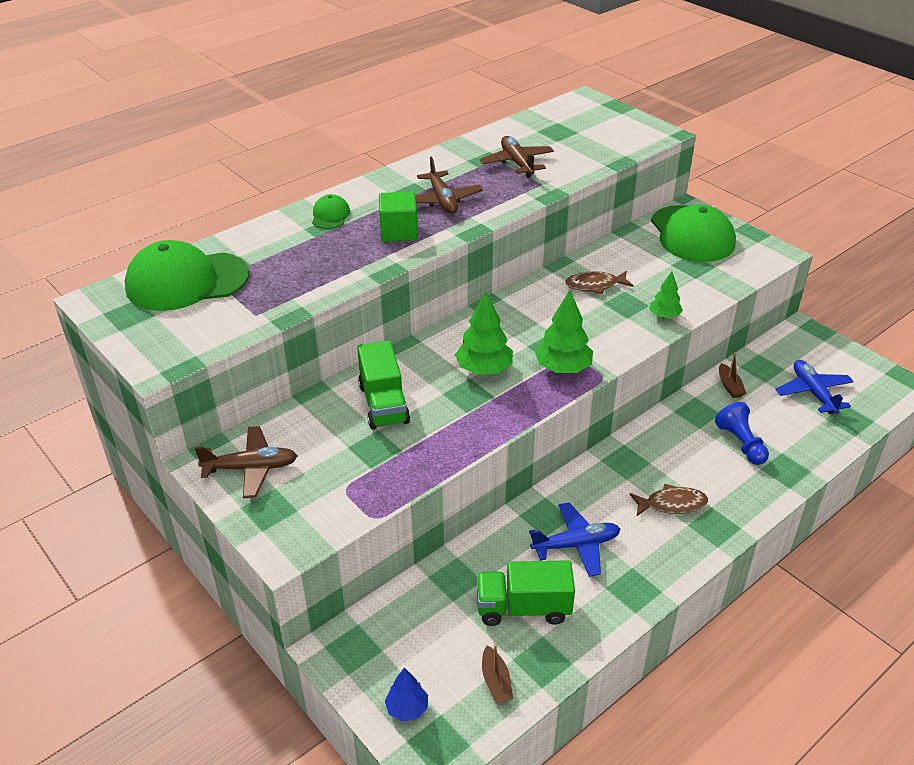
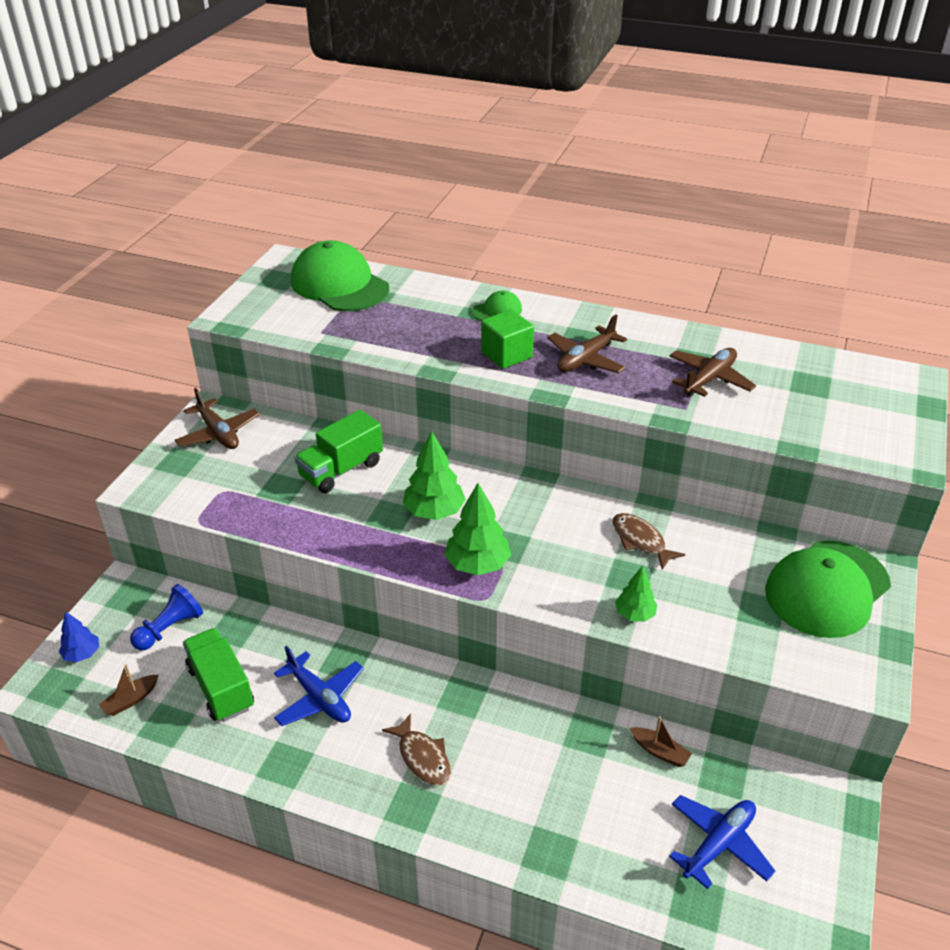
camera: 60 degrees right, 0 degrees up
blue pawn [715,402,769,465] -> blue pawn moved to [130,584,203,650]
brown boat [719,352,746,398] -> brown boat turned 105 degrees counterclockwise [630,716,692,767]

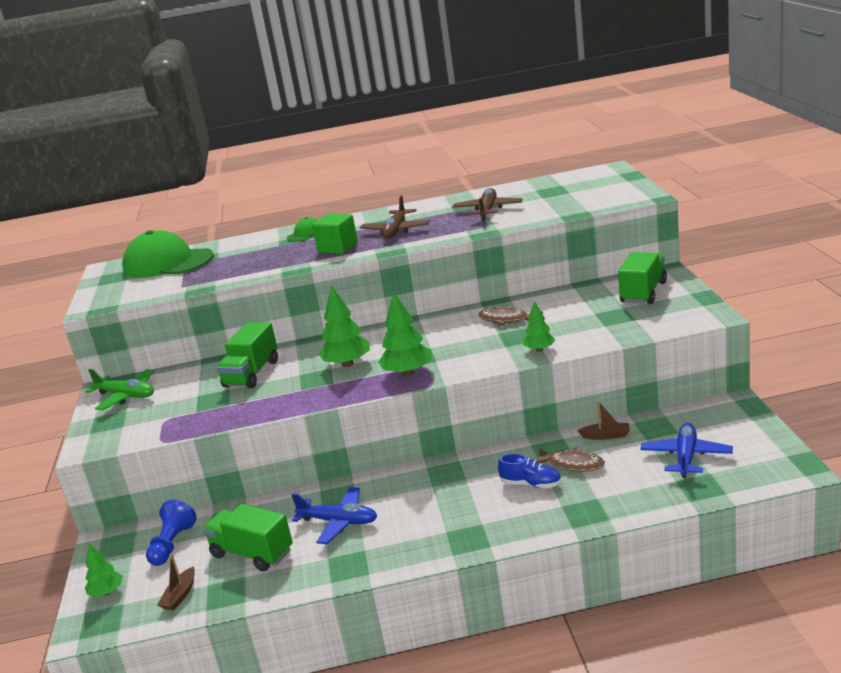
camera: 25 degrees left, 15 degrees down
blue tree [59,611,99,662] -> green tree [85,544,123,597]
brown plane [175,388,260,449] -> green plane [85,369,154,410]
brown fish [382,713,451,786] -> brown fish moved to [534,448,605,472]
green cap [765,541,891,638] -> green truck [618,252,667,304]
none -> blue shoe [498,453,561,488]

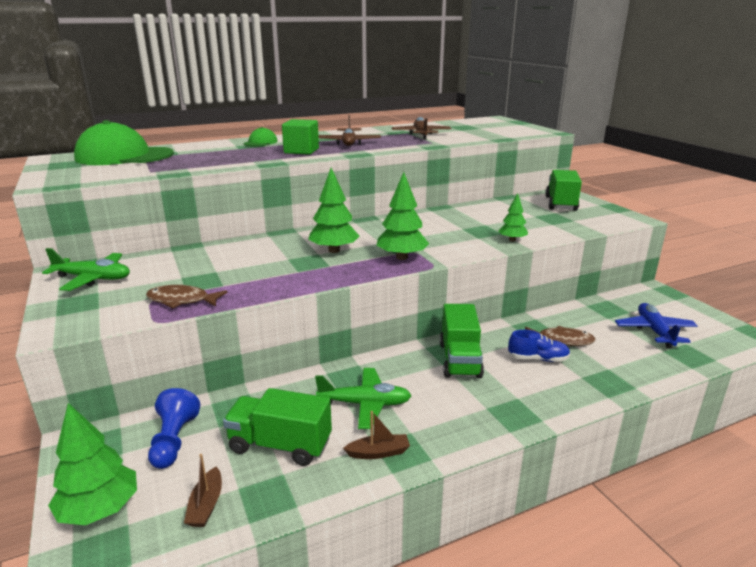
camera: 20 degrees left, 0 degrees up
green tree [85,544,123,597] -> green tree [48,403,137,525], size x1.65
green truck [217,322,278,388] -> green truck moved to [440,304,484,378]
blue plane [291,487,377,544] -> green plane [315,368,412,429]
brown fish [478,307,543,326] -> brown fish moved to [146,285,228,308]
brown boat [577,401,630,440] -> brown boat moved to [343,411,410,459]

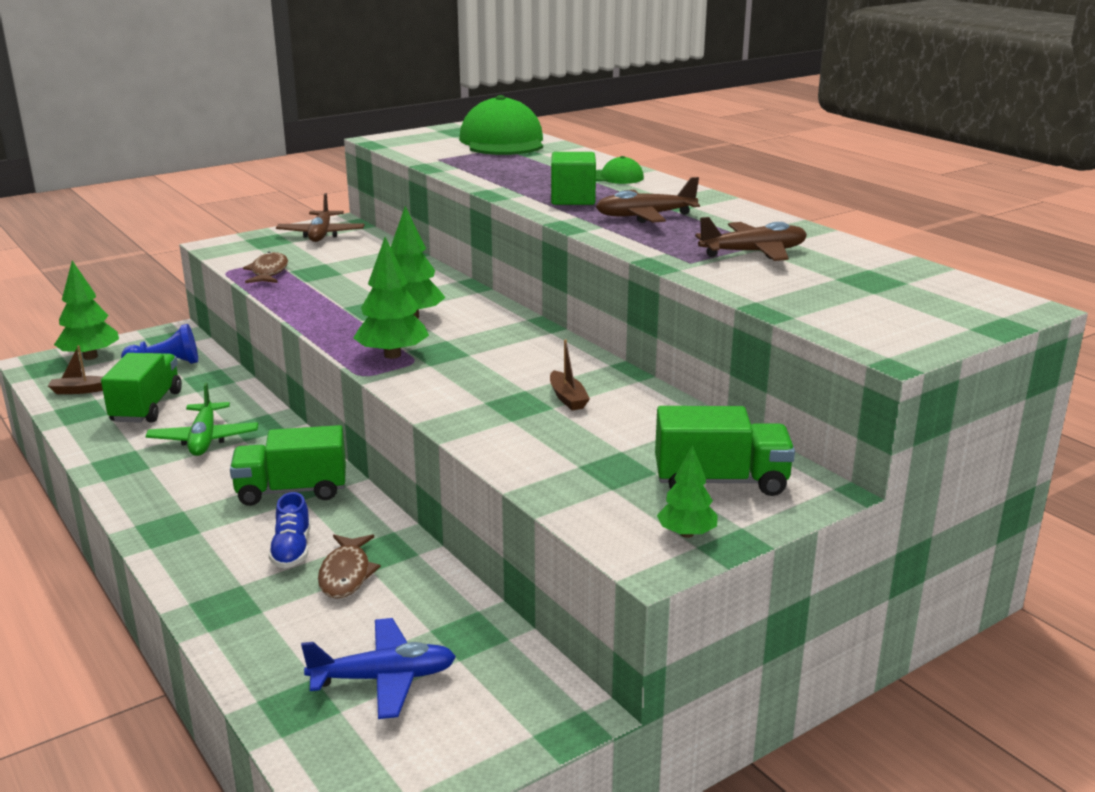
camera: 80 degrees right, 0 degrees up
green plane [42,248,130,291] -> brown plane [276,193,365,242]
brown boat [343,411,410,459] -> brown boat moved to [550,340,590,410]
green tree [499,193,528,242] -> green tree moved to [657,445,718,538]

